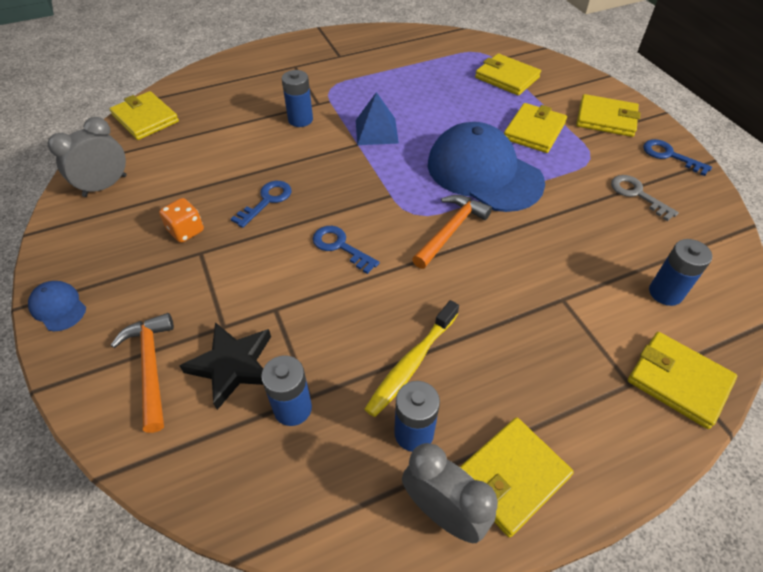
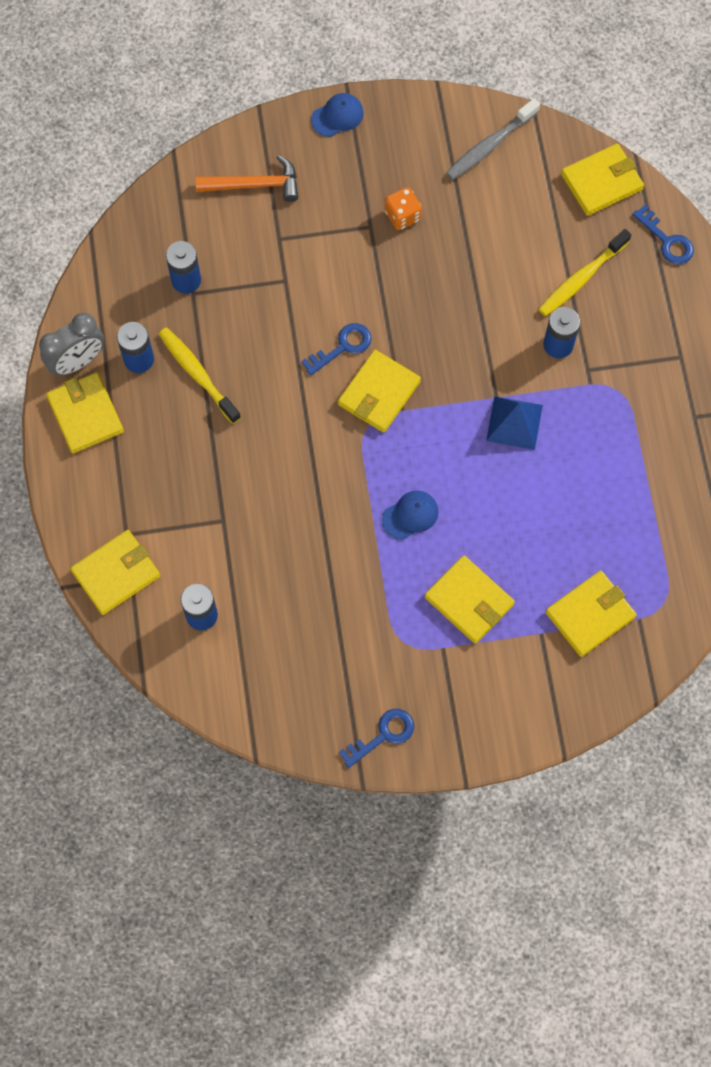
camera: 105 degrees right, 20 degrees up
grey clock [48,117,127,197] -> grey toothbrush [446,99,540,180]
black star [180,322,271,410] -> none
blue key [231,181,292,228] -> blue key moved to [633,204,694,264]
orange hammer [412,195,492,269] -> none
blue cap [428,122,545,212] -> blue cap [382,491,438,540], size x0.42
yellow wallet [576,94,641,137] -> yellow wallet moved to [338,350,421,433]
grey key [611,175,679,221] -> none
none -> yellow toothbrush [538,229,631,316]

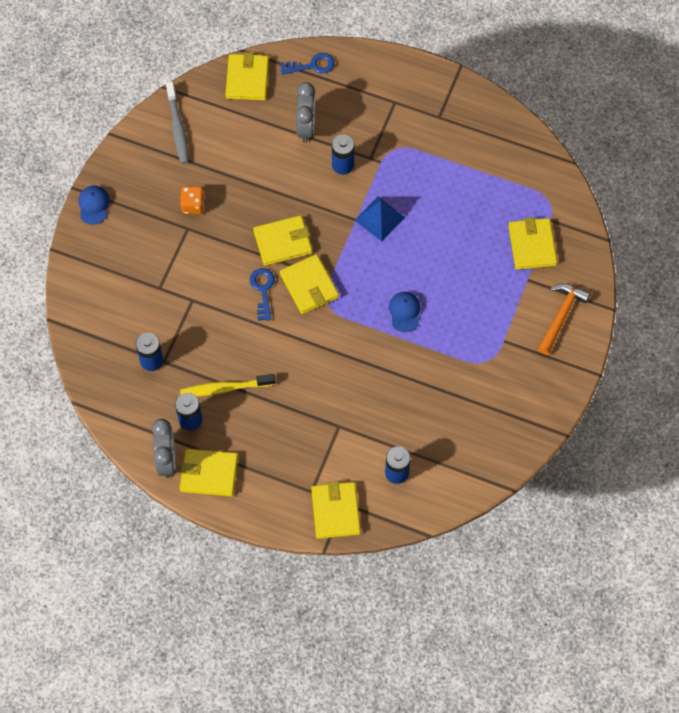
camera: 60 degrees left, 5 degrees down
orange hammer [196,155,298,202] -> orange hammer moved to [538,284,591,355]
blue key [339,709,414,768] -> none
yellow wallet [425,555,515,644] -> yellow wallet moved to [253,215,312,266]
yellow toothbrush [538,229,631,316] -> grey clock [295,82,315,143]

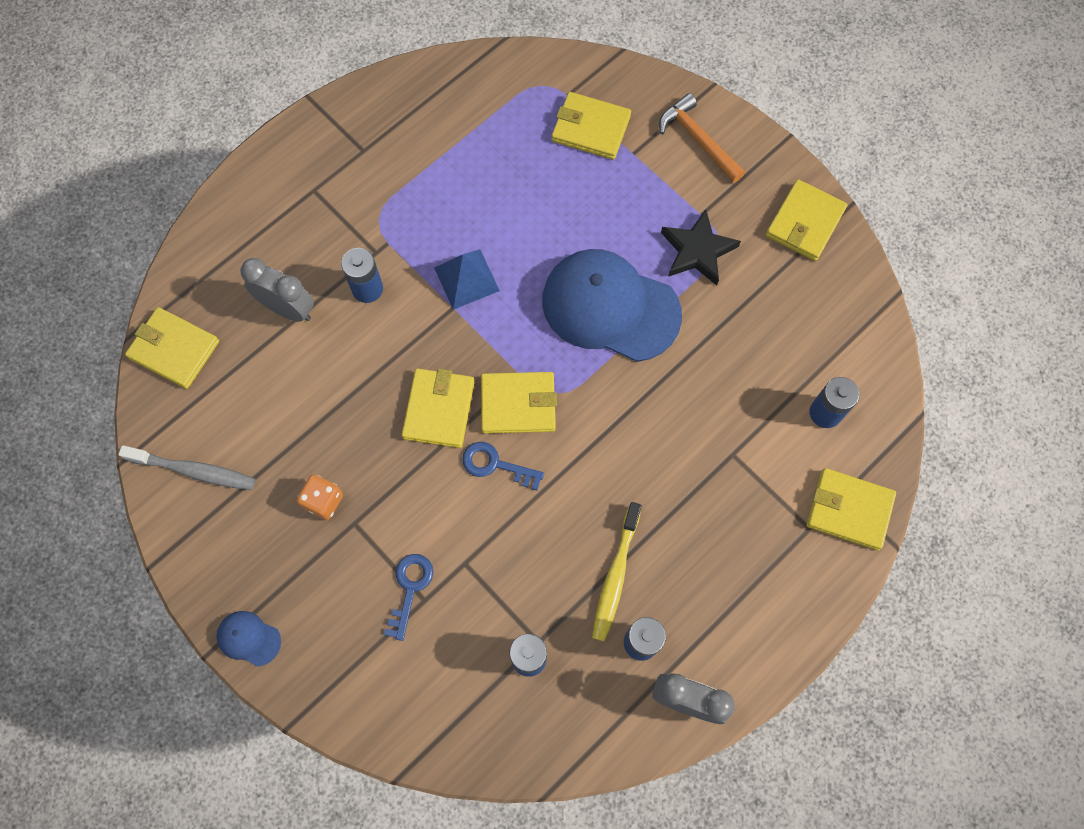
camera: 65 degrees left, 5 degrees up
yellow wallet [180,449,238,496] -> yellow wallet moved to [766,179,848,261]
blue key [280,53,335,75] -> blue key moved to [384,554,433,641]
blue cap [389,292,420,332] -> blue cap [542,249,682,362], size x2.39
none -> black star [661,209,741,285]

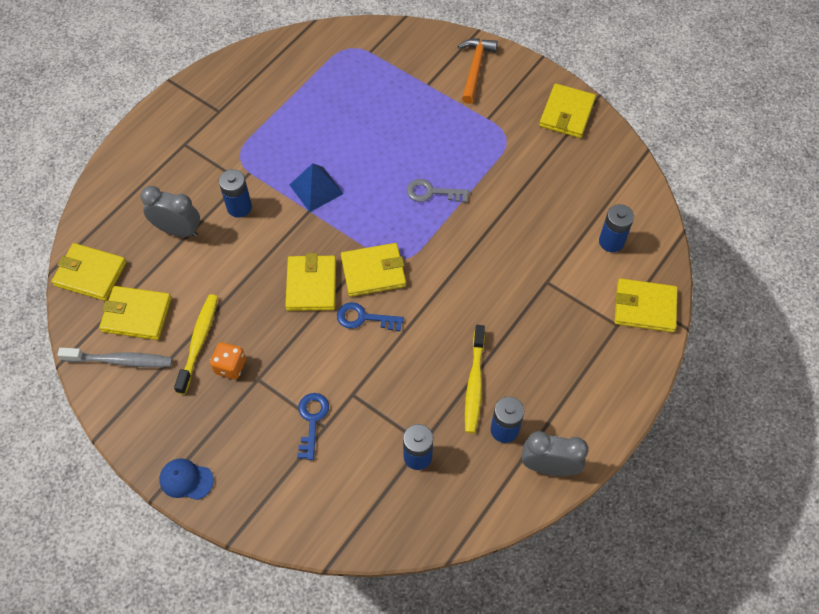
camera: 10 degrees left, 10 degrees down
blue cap [542,249,682,362] -> grey key [406,179,469,203]
yellow wallet [551,92,631,160] -> yellow wallet moved to [99,286,172,340]
orange hammer [659,93,745,183] -> orange hammer turned 60 degrees clockwise [458,39,498,104]
black star [661,209,741,285] -> none
none -> yellow toothbrush [174,294,218,394]

